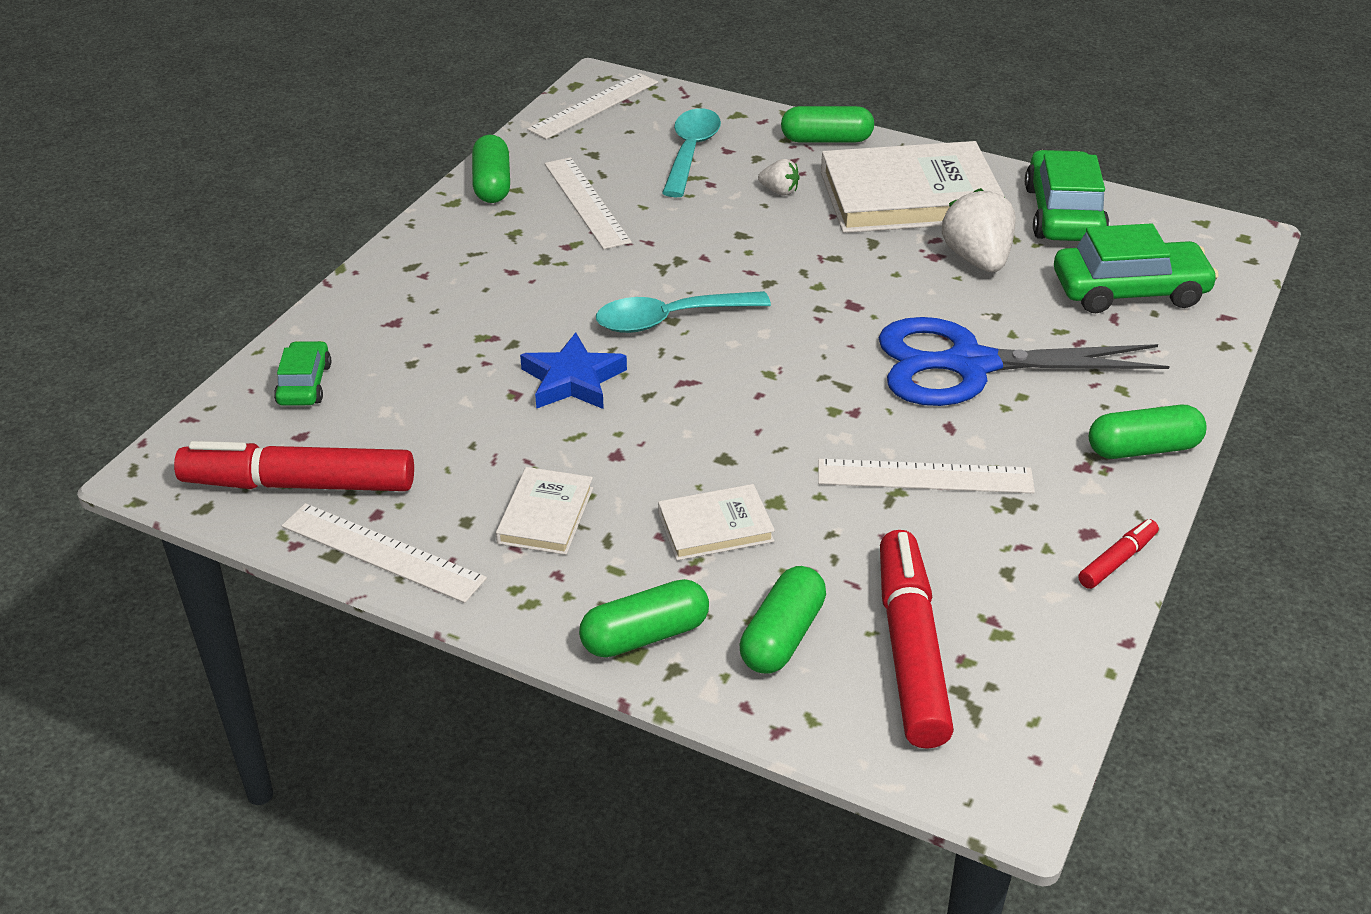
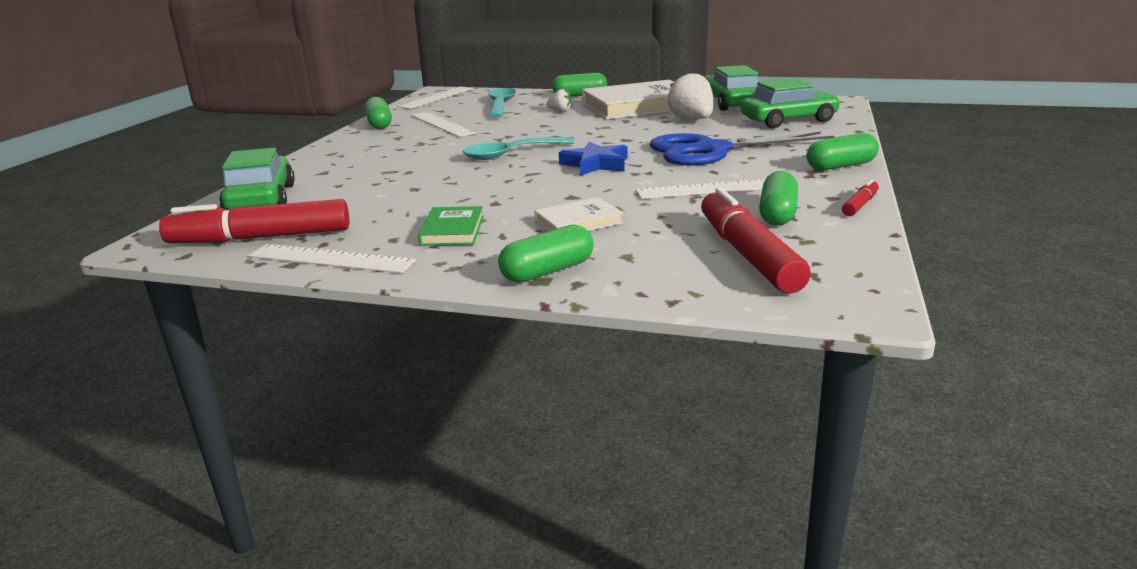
camera: 10 degrees left, 15 degrees down
green car [274,341,331,406] -> green car [219,148,295,210], size x1.78
white book [496,467,593,555] -> green book [418,206,484,246]
blue star [520,332,627,409] -> blue star moved to [559,142,628,176]
green capsule [740,566,826,674] -> green capsule moved to [759,171,798,226]

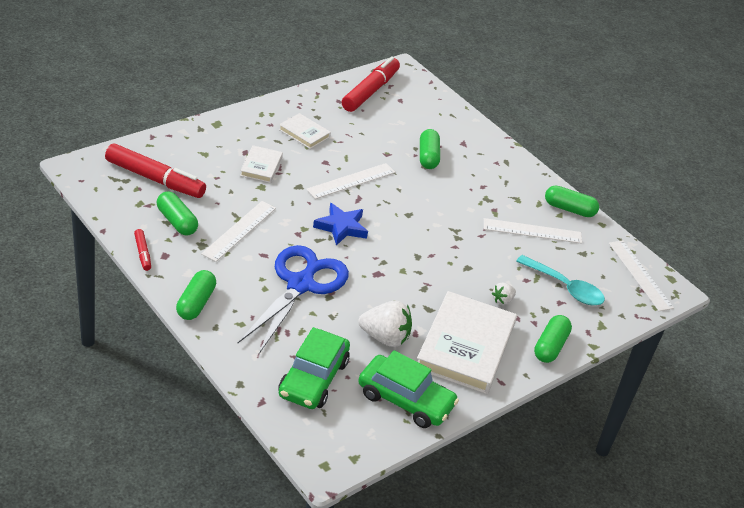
camera: 120 degrees right, 15 degrees up
green car [219,148,295,210] -> none
white ruler [248,244,416,273] -> white ruler moved to [306,163,396,199]
green book [418,206,484,246] -> white book [279,113,331,149]
turquoise spoon [463,137,575,160] -> none
green capsule [498,225,594,283] -> green capsule moved to [420,129,440,169]

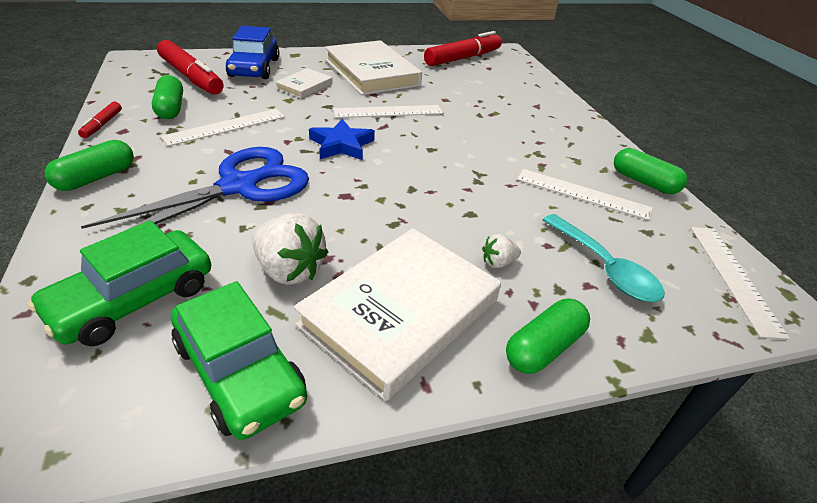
camera: 25 degrees right, 0 degrees up
white book [279,113,331,149] -> white book [325,40,422,95], size x2.06
green capsule [420,129,440,169] -> none
none -> blue car [225,26,279,79]

